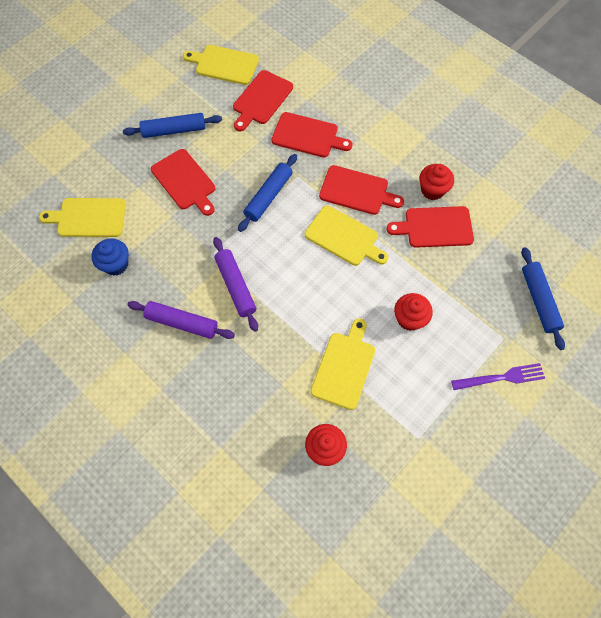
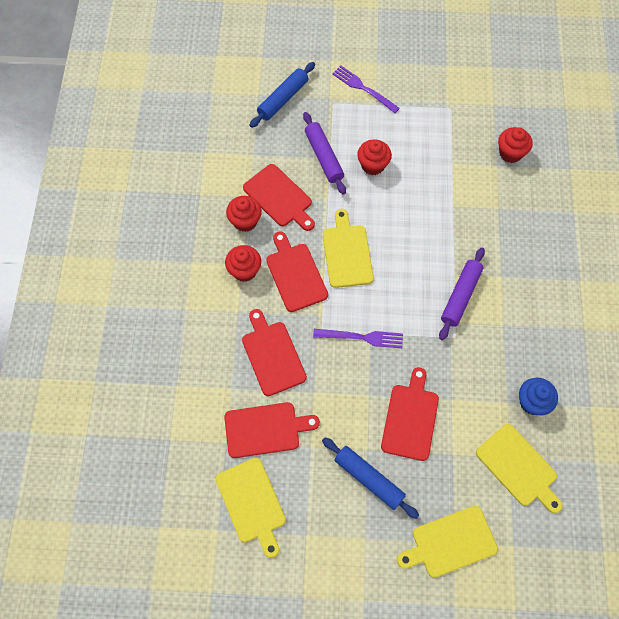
camera: 130 degrees left, 0 degrees up
purple rolling pin [127,301,235,339] -> purple rolling pin moved to [303,112,346,195]
blue rolling pin [238,154,297,232] -> purple fork [313,329,403,348]
yellow cutting board [311,318,375,410] -> yellow cutting board moved to [397,506,498,578]
none -> red cupcake [225,245,261,282]

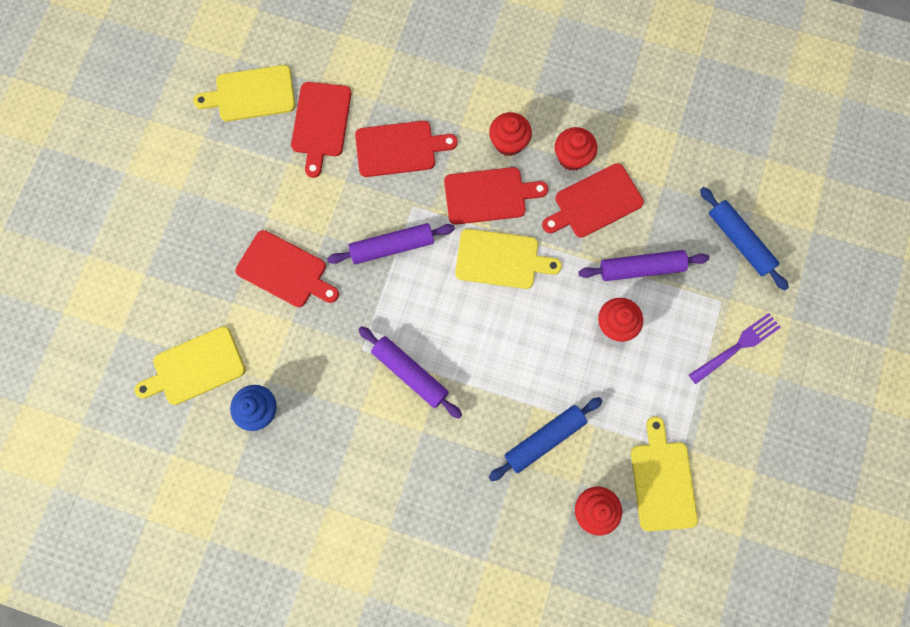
camera: 105 degrees right, 10 degrees up
purple fork [313,329,403,348] -> purple rolling pin [327,223,455,264]
blue rolling pin [322,437,419,519] -> blue rolling pin moved to [489,397,602,481]
yellow cutting board [397,506,498,578] -> yellow cutting board moved to [631,416,698,531]

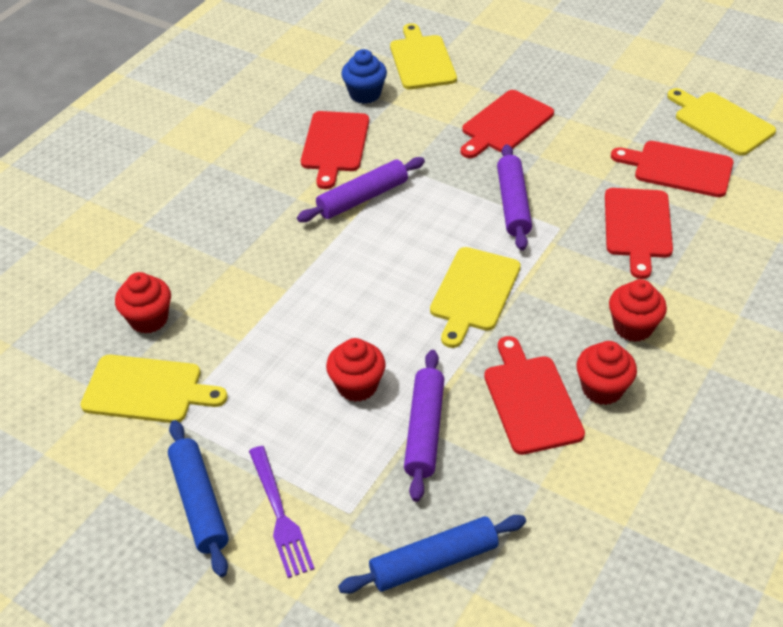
camera: 105 degrees right, 30 degrees down
yellow cutting board [193,65,295,121] -> yellow cutting board turned 45 degrees counterclockwise [667,88,776,156]
red cutting board [444,167,548,225] -> red cutting board moved to [301,111,369,189]
blue rolling pin [489,397,602,481] -> blue rolling pin moved to [168,420,229,577]

